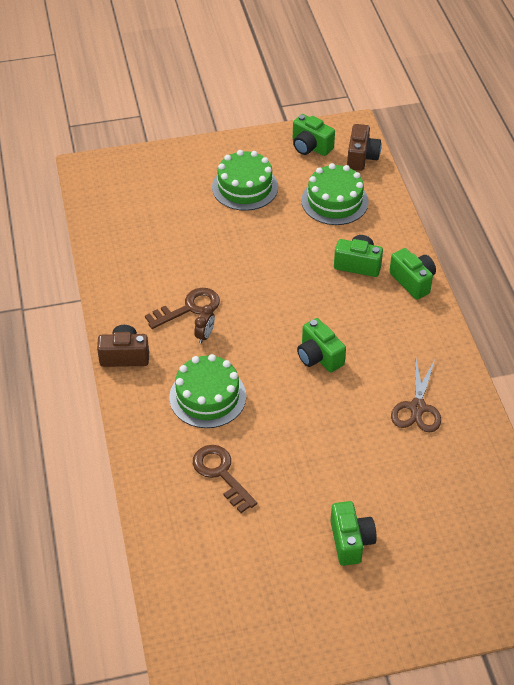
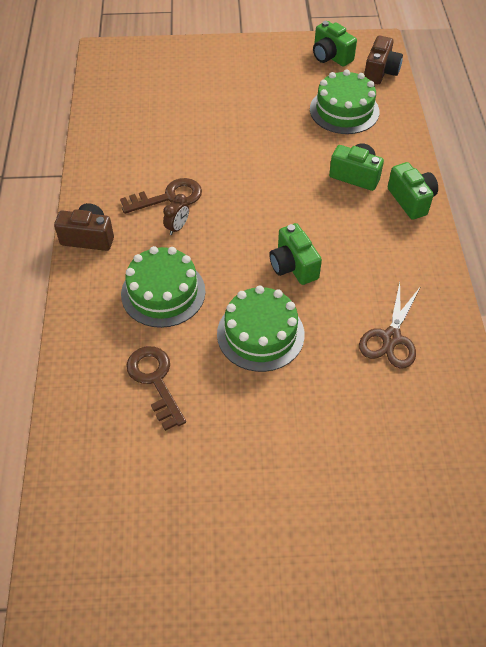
camera: 10 degrees right, 5 degrees up
green cake [212,150,278,211] -> green cake moved to [217,285,305,372]
green camera [330,501,377,566] -> none

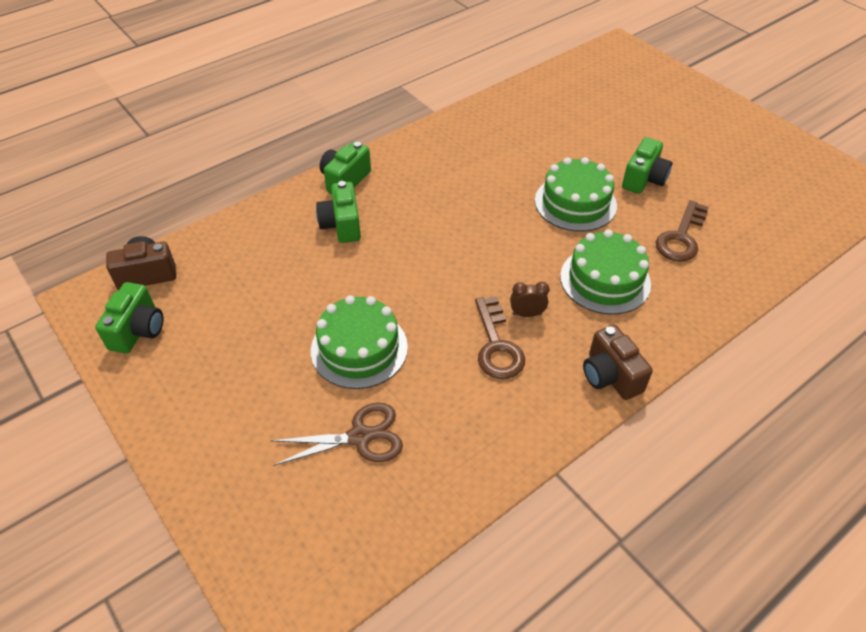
camera: 125 degrees left, 5 degrees down
brown key [120,178,202,214] -> brown key turned 135 degrees counterclockwise [475,297,525,379]
green camera [269,223,322,285] -> green camera moved to [622,137,672,194]
green cake [310,69,379,134] -> green cake moved to [311,295,408,389]
brown scissors [359,282,421,369] -> brown scissors moved to [270,402,403,466]

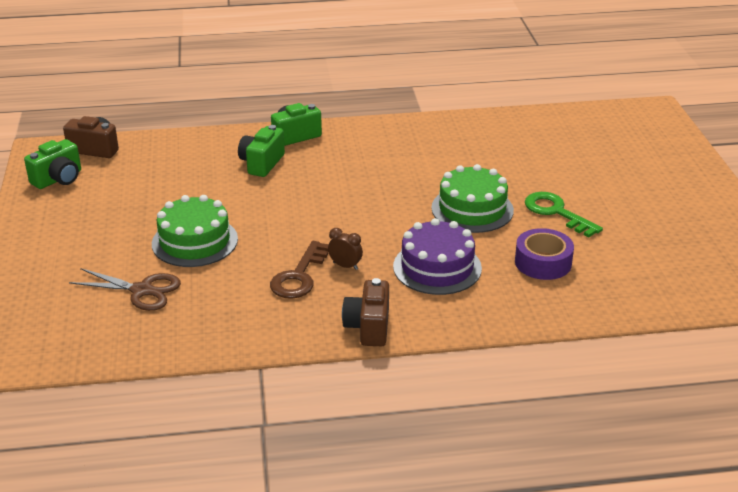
camera: 30 degrees right, 15 degrees down
green cake [560,229,651,315] -> purple cake [393,218,482,295]
green camera [622,137,672,194] -> green key [525,192,603,237]
brown key [656,200,709,261] -> purple tape [515,228,574,280]

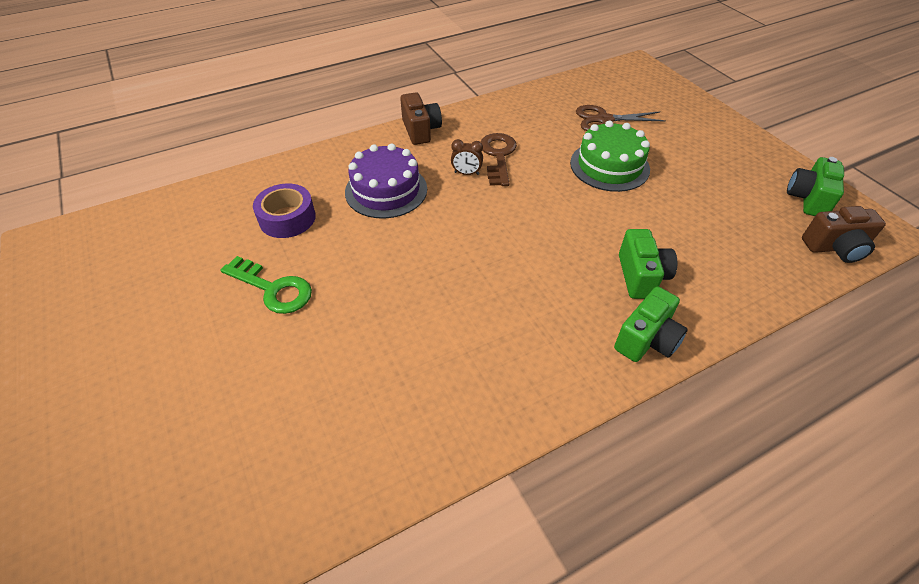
camera: 160 degrees right, 15 degrees up
green cake [431,164,514,233] -> none

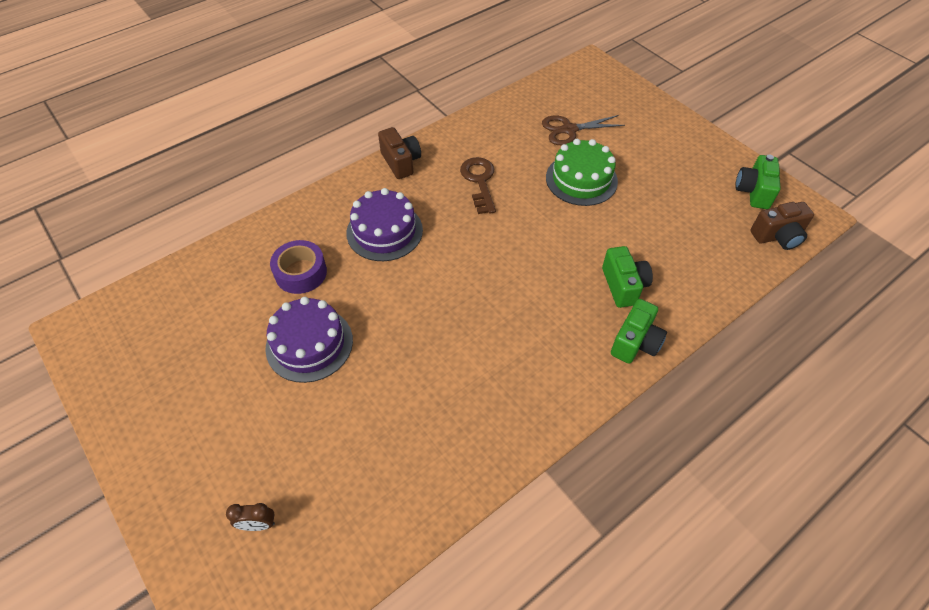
camera: 10 degrees left, 5 degrees up
green key [221,256,312,314] -> purple cake [265,297,353,383]
brown clock [451,139,483,175] -> brown clock moved to [226,503,275,531]

